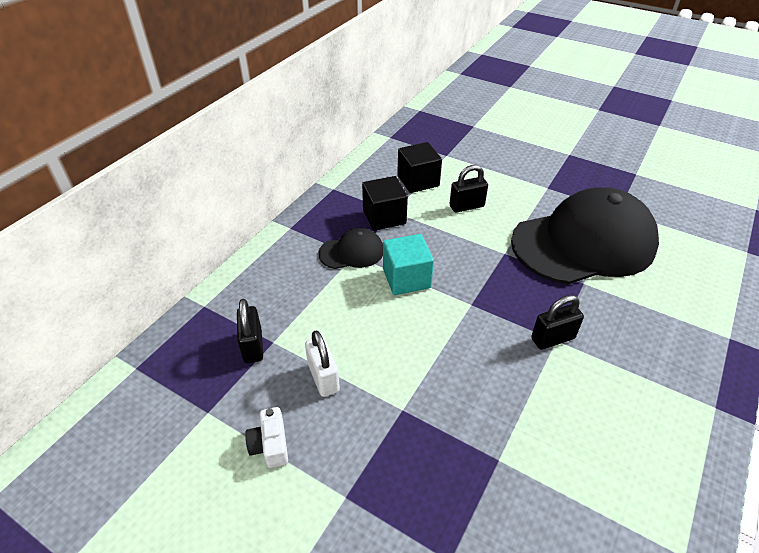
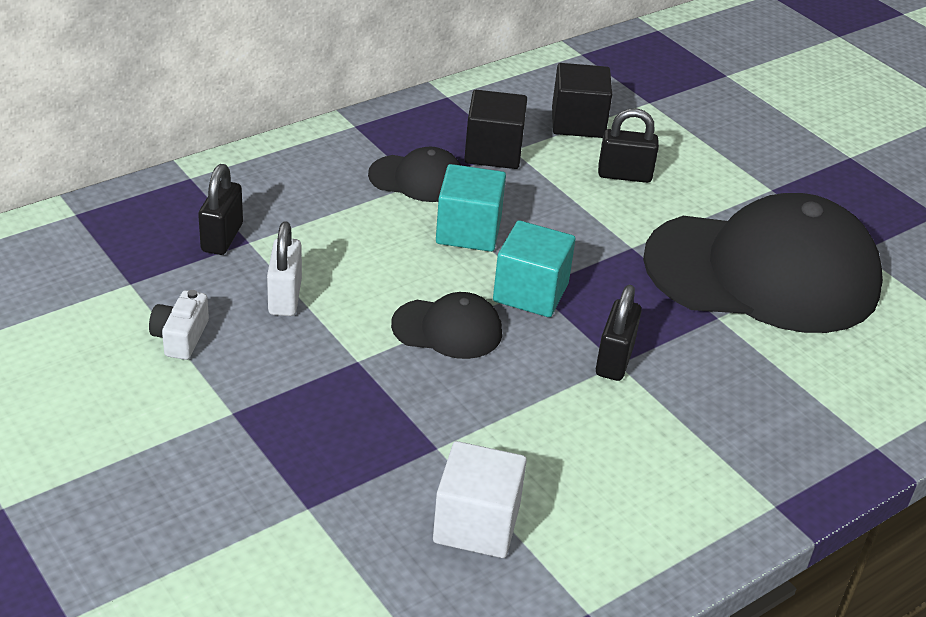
camera: 20 degrees right, 5 degrees down
black padlock [531,295,584,350] -> black padlock turned 75 degrees counterclockwise [596,284,641,381]
none -> black cap [391,292,502,359]
none -> white cube [433,441,527,558]
none -> turquoise cube [493,220,576,317]

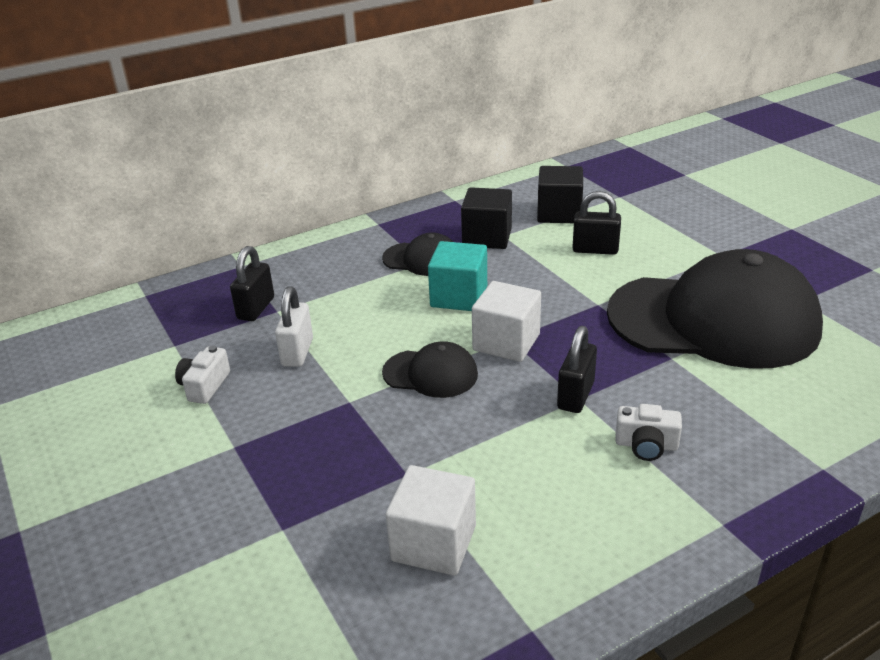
camera: 10 degrees right, 5 degrees down
turquoise cube [493,220,576,317] -> white cube [472,281,541,362]
none -> white camera [615,404,682,461]

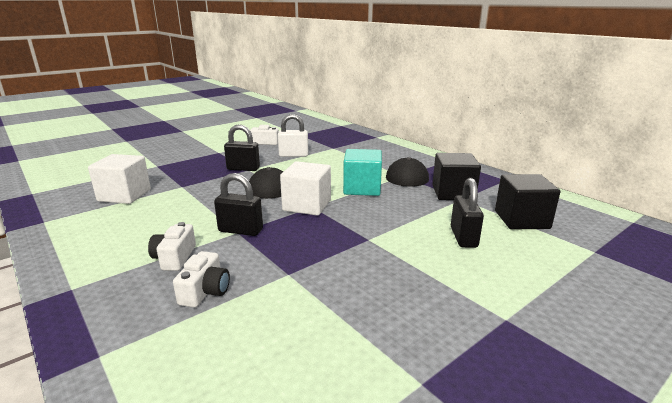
camera: 80 degrees right, 10 degrees down
black padlock [230,246,274,321] -> black padlock moved to [224,124,260,171]
black cap [607,249,823,369] -> none
none -> white camera [173,251,230,308]

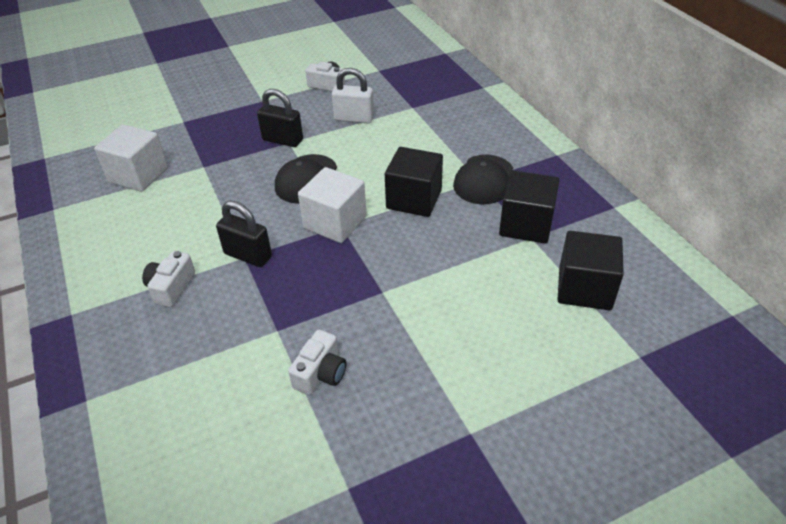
camera: 15 degrees right, 20 degrees up
white camera [173,251,230,308] -> white camera moved to [288,330,346,395]
turquoise cube [343,149,382,196] -> black cube [385,147,443,217]
black padlock [451,178,484,248] -> none

